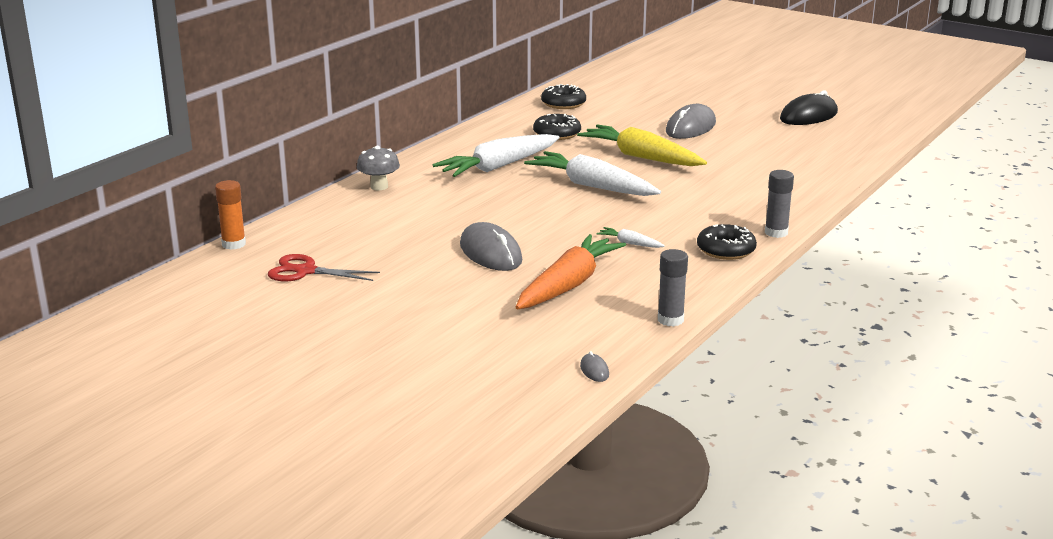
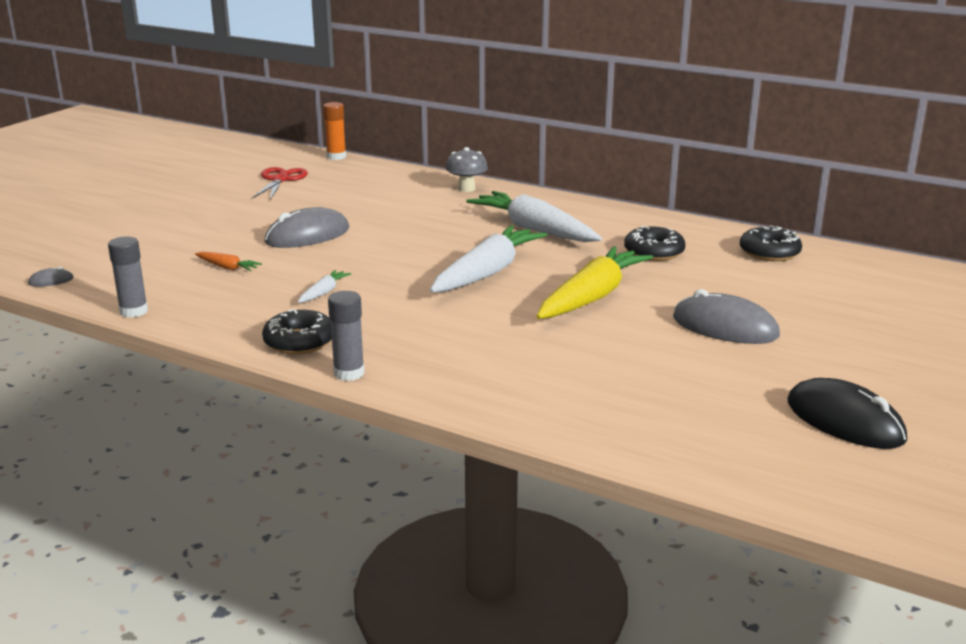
camera: 85 degrees right, 0 degrees up
orange carrot [516,234,626,309] -> orange carrot [195,252,262,271], size x0.43

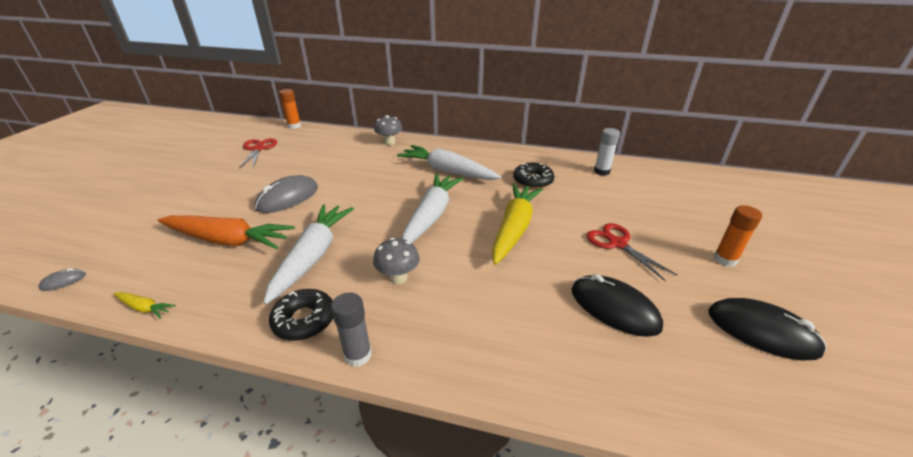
camera: 15 degrees left, 10 degrees up
grey glue stick [108,236,148,318] -> yellow carrot [113,292,176,319]
orange carrot [195,252,262,271] -> orange carrot [158,215,295,249], size x2.33
white carrot [298,270,351,303] -> white carrot [263,204,354,305], size x2.33
grey mouse [673,289,780,344] -> red scissors [586,223,677,281]
black donut [740,225,802,261] -> white glue stick [594,128,620,176]
none -> grey mushroom [373,238,420,284]
none -> black mouse [571,274,663,337]
none -> orange glue stick [713,205,762,267]

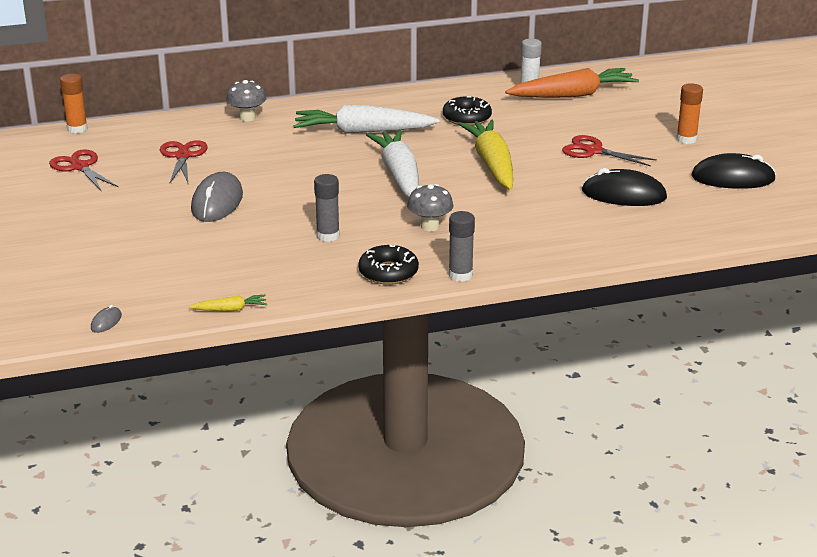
camera: 30 degrees left, 5 degrees down
orange carrot [158,215,295,249] -> orange carrot moved to [505,68,639,98]
white carrot [263,204,354,305] -> grey glue stick [314,174,340,242]
none -> red scissors [160,140,208,183]

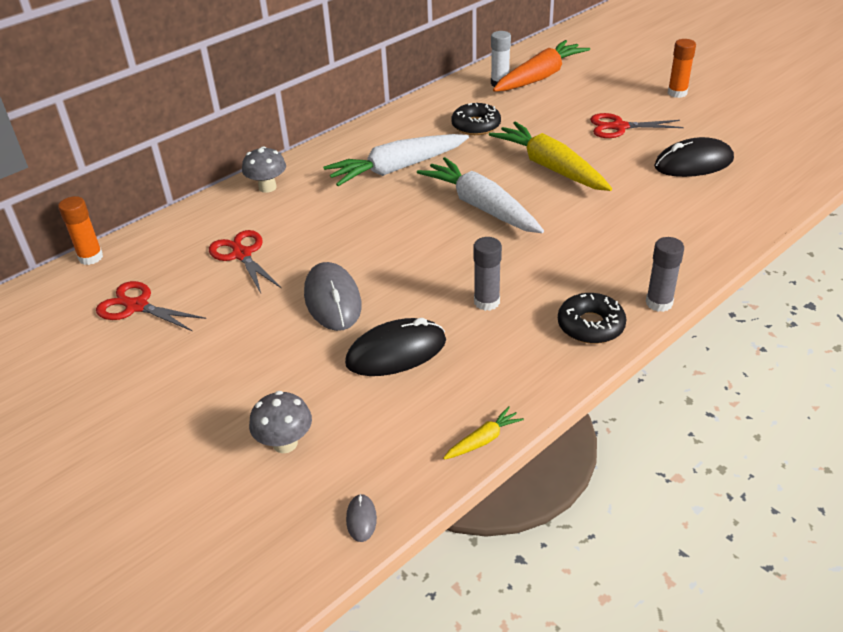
camera: 25 degrees left, 10 degrees up
grey mushroom [407,184,454,231] -> grey mushroom moved to [249,391,312,453]
black mouse [691,153,776,189] -> black mouse moved to [345,318,446,376]

